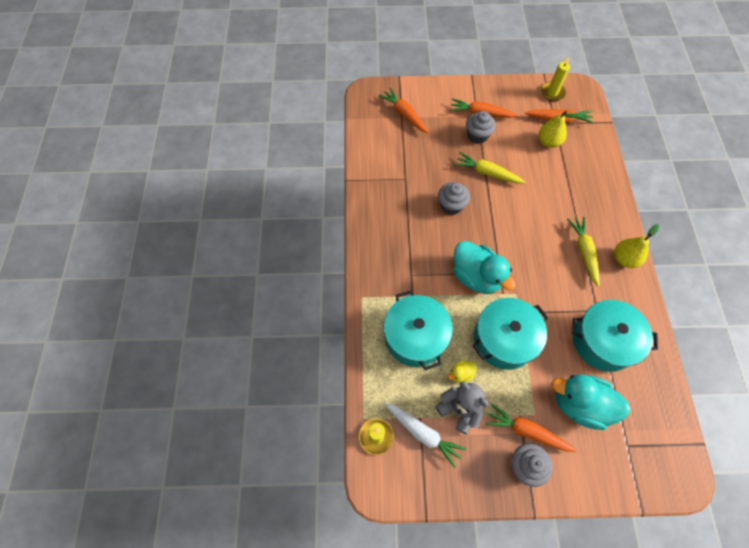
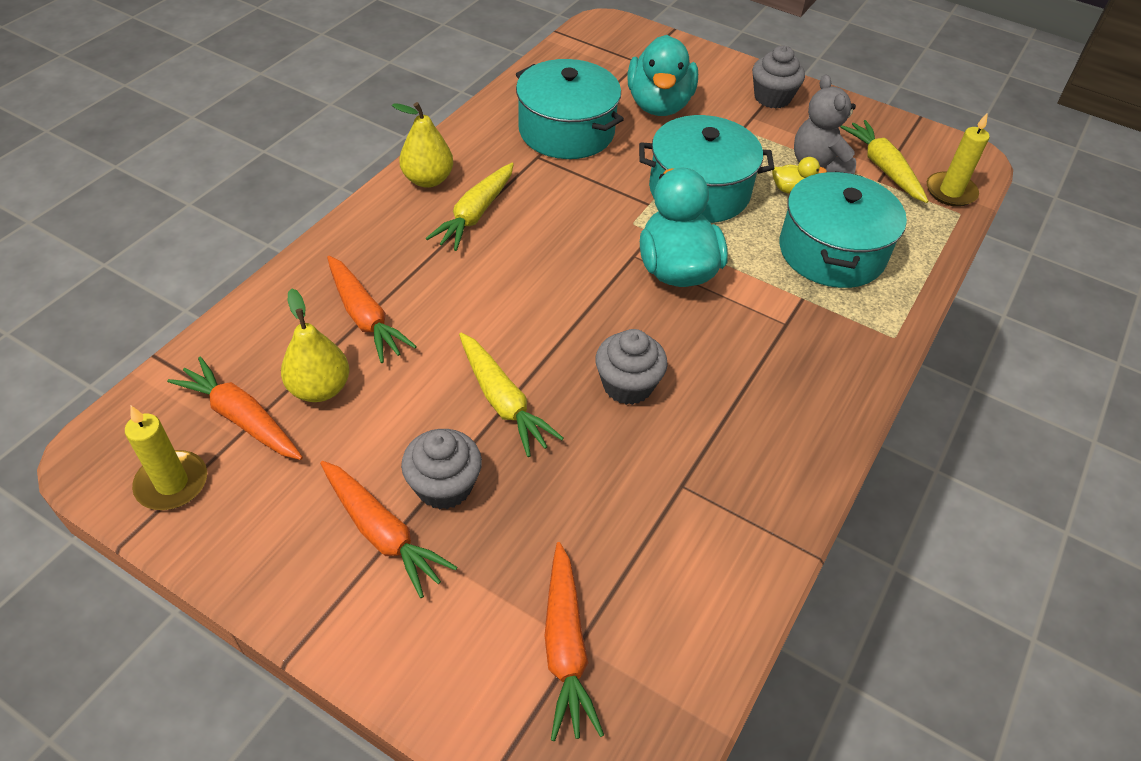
camera: 150 degrees left, 15 degrees down
white carrot [385,403,467,468] -> yellow carrot [840,120,928,203]
orange carrot [486,404,577,452] -> orange carrot moved to [327,256,417,363]
turquoise duck [551,374,631,430] -> turquoise duck turned 45 degrees clockwise [628,35,698,116]

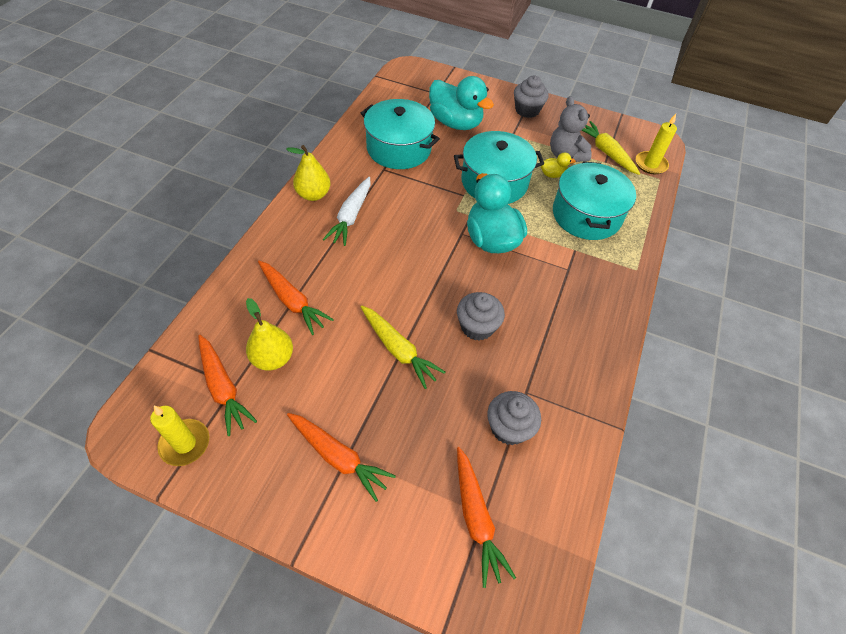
camera: 10 degrees left, 5 degrees up
orange carrot [167,357,303,460] -> orange carrot turned 150 degrees counterclockwise [198,335,257,436]
grey cupcake [401,429,482,509] -> grey cupcake moved to [487,391,541,445]
yellow carrot [426,163,514,251] -> white carrot [323,177,370,246]
turquoise duck [628,35,698,116] -> turquoise duck turned 45 degrees counterclockwise [429,76,494,130]

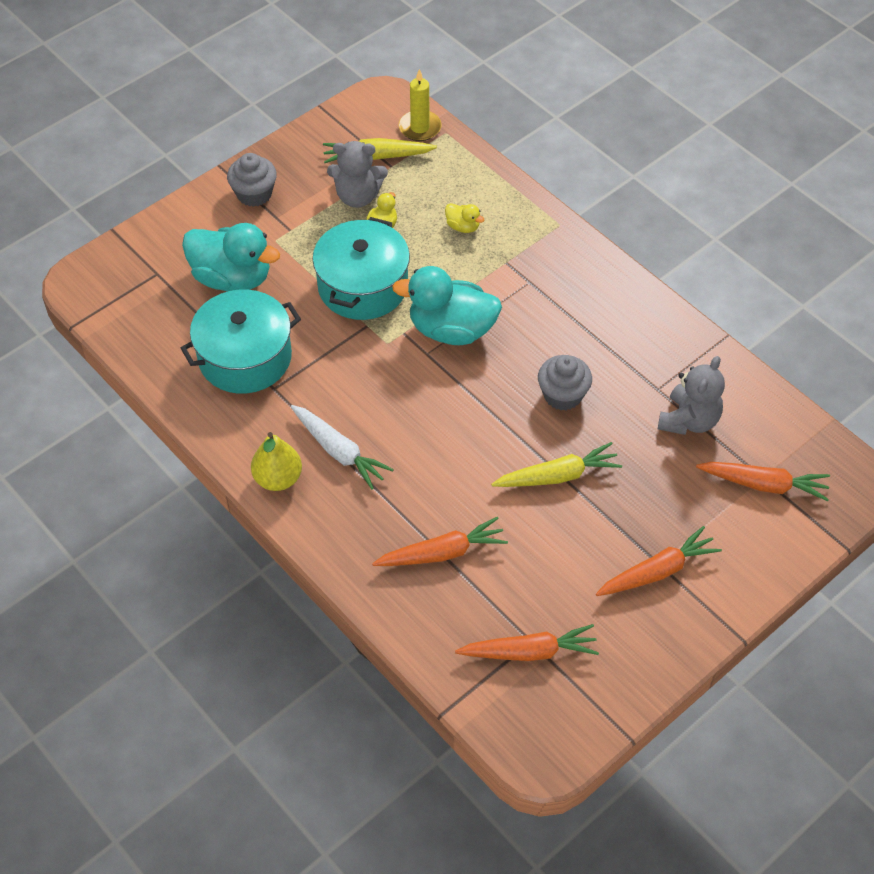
camera: 60 degrees left, 0 degrees up
yellow candle [150,406,209,466] -> none
yellow pear [246,298,293,371] -> none
turquoise duck [429,76,494,130] -> turquoise duck turned 45 degrees clockwise [182,223,280,292]
grey cupcake [487,391,541,445] -> grey teddy bear [658,356,725,435]
turquoise pot [553,161,636,240] -> yellow duck [445,203,485,233]

